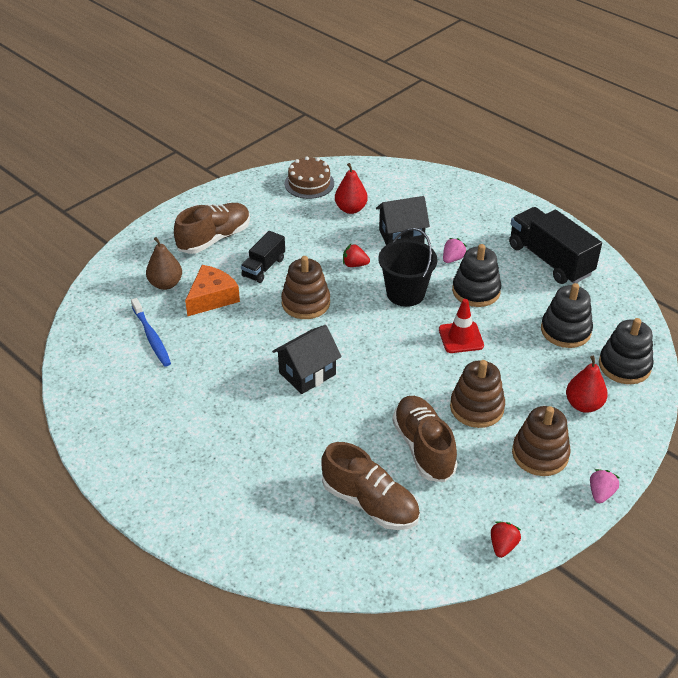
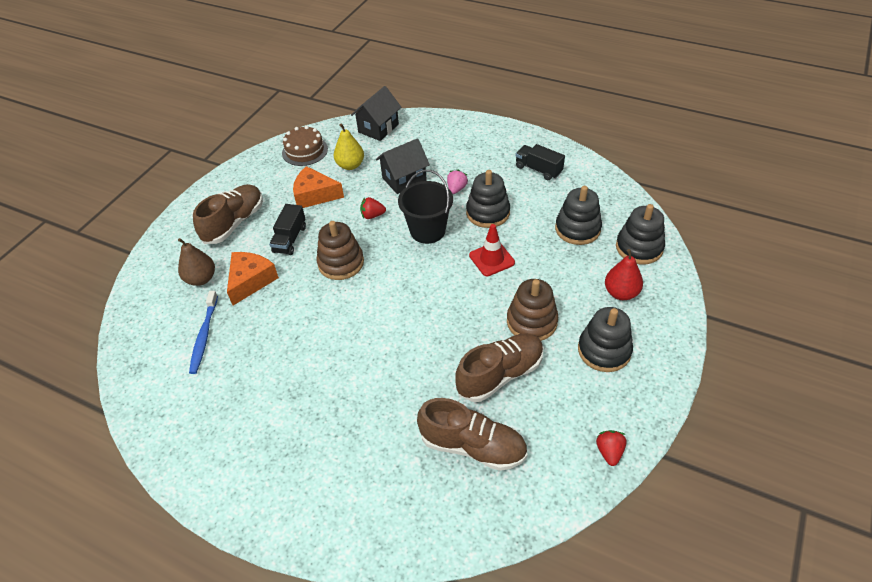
camera: 15 degrees left, 5 degrees up
blue toothbrush [131,298,171,367] -> blue toothbrush turned 45 degrees clockwise [189,291,218,374]
black house [272,325,342,394] -> black house moved to [351,86,401,141]
red pear [335,163,368,214] -> yellow pear [334,124,364,170]
brown shoe [392,396,458,482] -> brown shoe turned 90 degrees clockwise [455,334,544,402]
black truck [509,207,602,284] -> black truck [515,144,565,180], size x0.57
brown stacking toy [512,406,571,476] -> black stacking toy [578,307,633,372]
pink strawberry [590,469,620,503] -> none
none -> orange cheese [293,166,344,208]

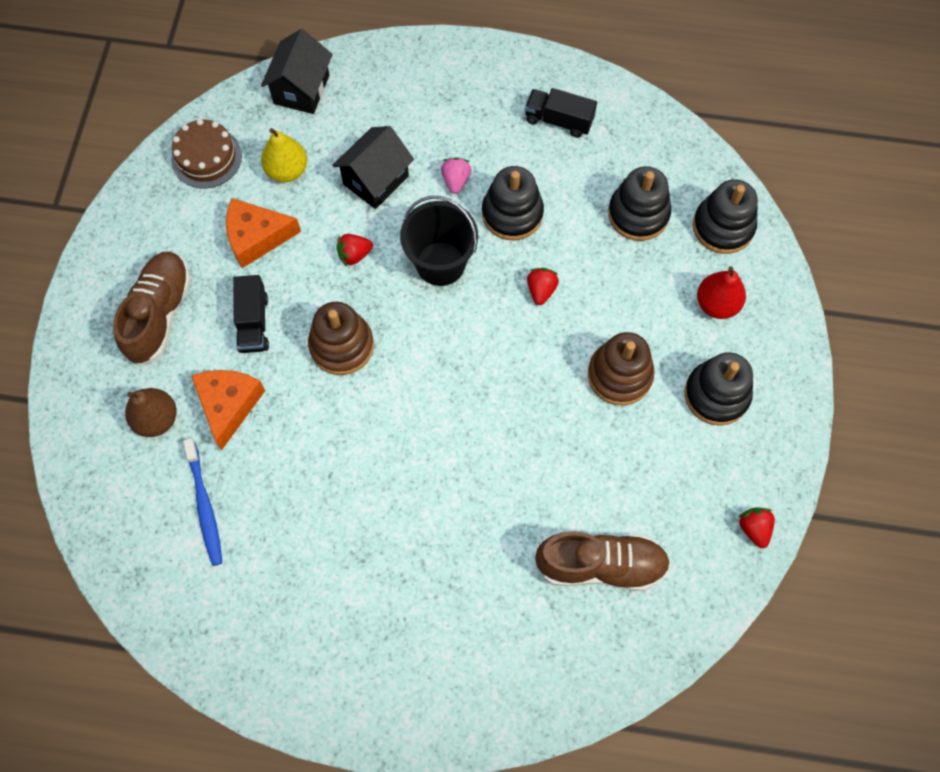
camera: 20 degrees left, 20 degrees up
brown shoe [455,334,544,402] -> none
red traffic cone [469,224,515,276] -> red strawberry [527,268,559,305]

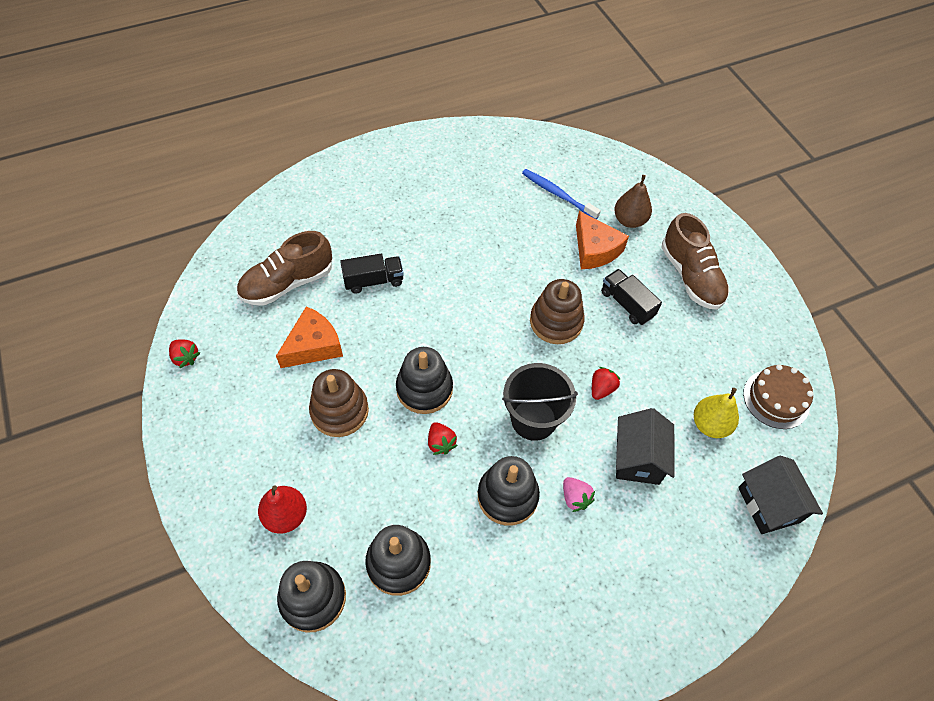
camera: 145 degrees right, 10 degrees down
orange cheese [226,198,301,268] -> orange cheese moved to [276,306,343,368]
black truck [525,88,597,138] -> black truck moved to [340,254,404,294]
black stacking toy [684,352,753,426] -> black stacking toy moved to [396,347,453,414]

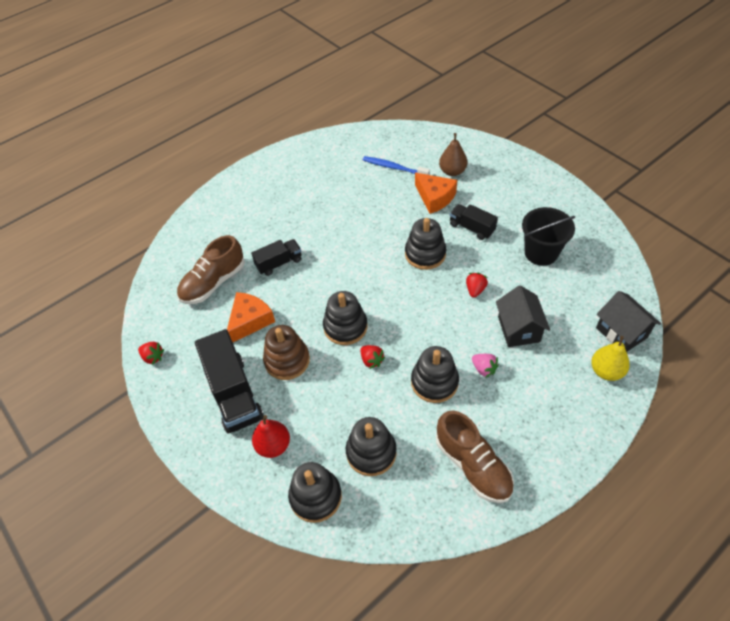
camera: 10 degrees left, 5 degrees down
black bucket [502,363,578,441] -> black bucket moved to [522,207,575,266]
brown stacking toy [530,279,585,344] -> black stacking toy [405,218,446,270]
brown shoe [661,213,729,310] -> brown shoe moved to [436,411,514,503]
yellow pear [694,388,739,438] -> yellow pear moved to [591,336,630,381]
brown cake [743,364,814,429] -> none
none -> black truck [195,329,264,434]

